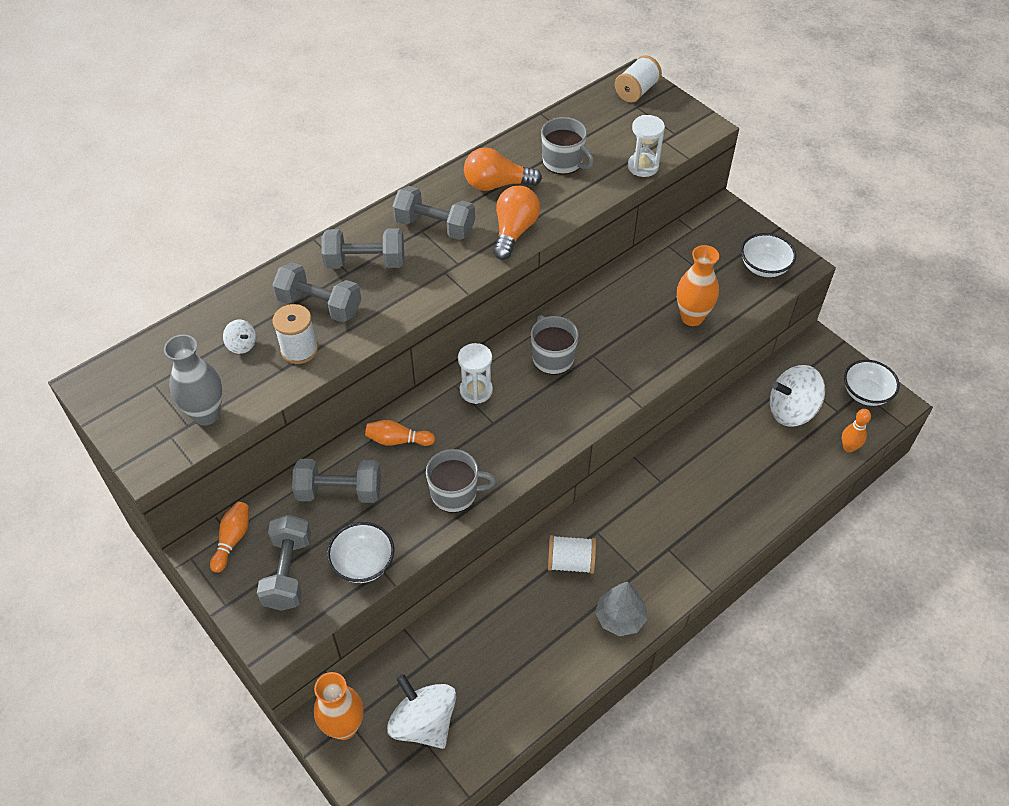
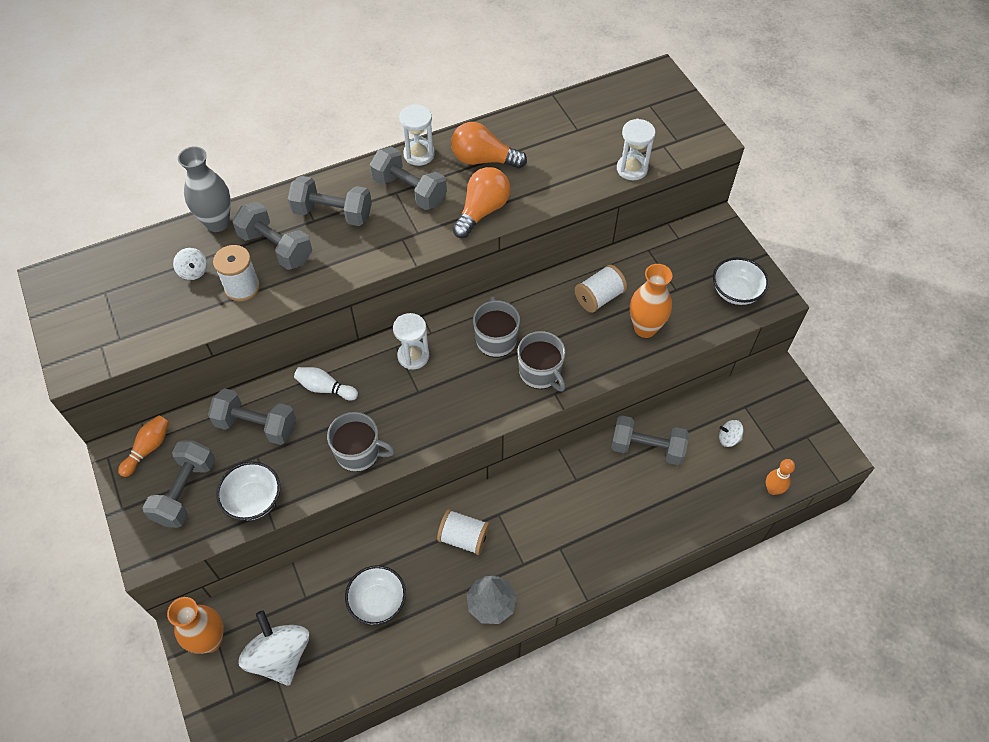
camera: 15 degrees right, 5 degrees up
grey vase [164,334,222,426] -> grey vase moved to [178,146,231,232]
orange bowling pin [365,420,435,446] -> white bowling pin [294,367,358,400]
grey mug [541,117,594,175] -> grey mug moved to [517,331,566,392]
white spool [615,55,662,103] -> white spool moved to [575,265,627,313]
white spinning top [770,365,825,426] -> white spinning top [719,420,743,447], size x0.46
white bowl [844,360,900,406] -> white bowl moved to [345,565,406,625]
none -> white hourglass [399,104,435,166]
none -> grey dumbbell [611,415,689,465]

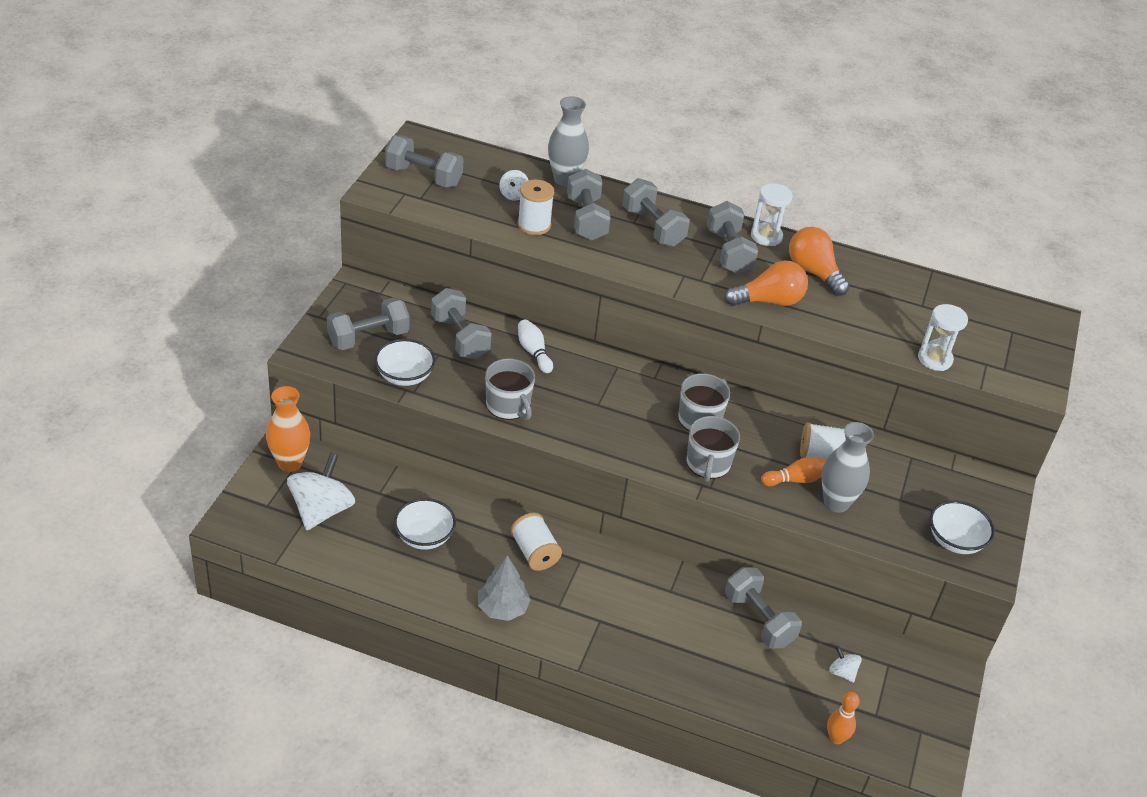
camera: 40 degrees right, 15 degrees down
orange bowling pin [118,416,169,477] -> orange bowling pin moved to [761,457,827,486]
white hourglass [393,313,429,369] -> none
orange vase [630,264,673,338] -> grey vase [822,422,874,513]
none -> grey dumbbell [385,135,464,188]

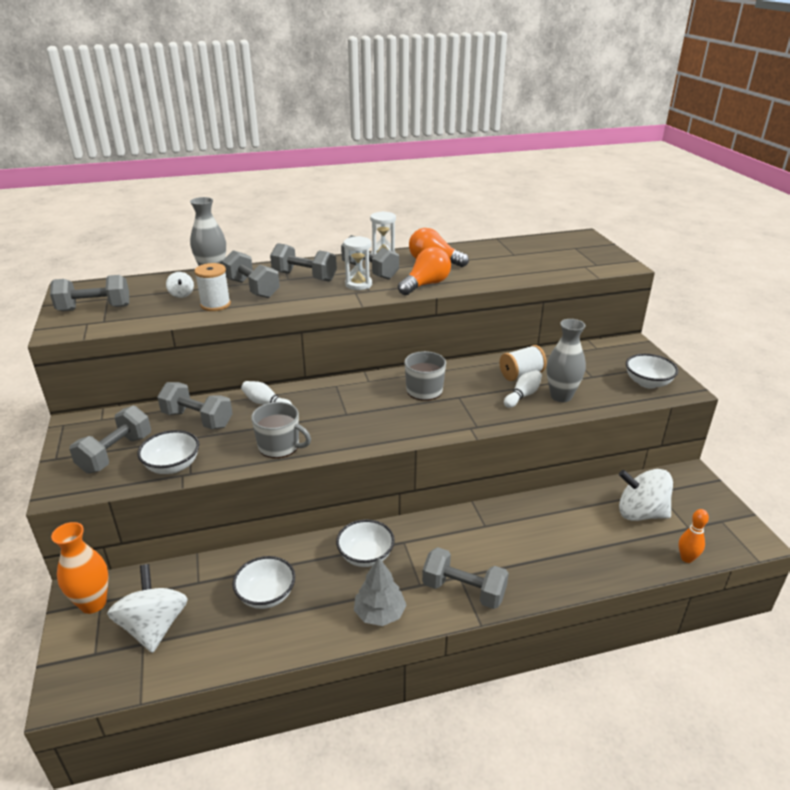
camera: 30 degrees left, 10 degrees down
white spool [511,513,562,571] -> white bowl [336,519,395,567]
grey mug [687,416,740,482] -> none
grey dumbbell [725,567,802,648] -> grey dumbbell moved to [422,547,509,609]
orange bowling pin [761,457,827,486] -> white bowling pin [504,370,542,408]
white spinning top [829,647,862,683] -> white spinning top [619,469,673,521], size x2.18
white hourglass [918,304,968,371] -> white hourglass moved to [344,236,372,290]

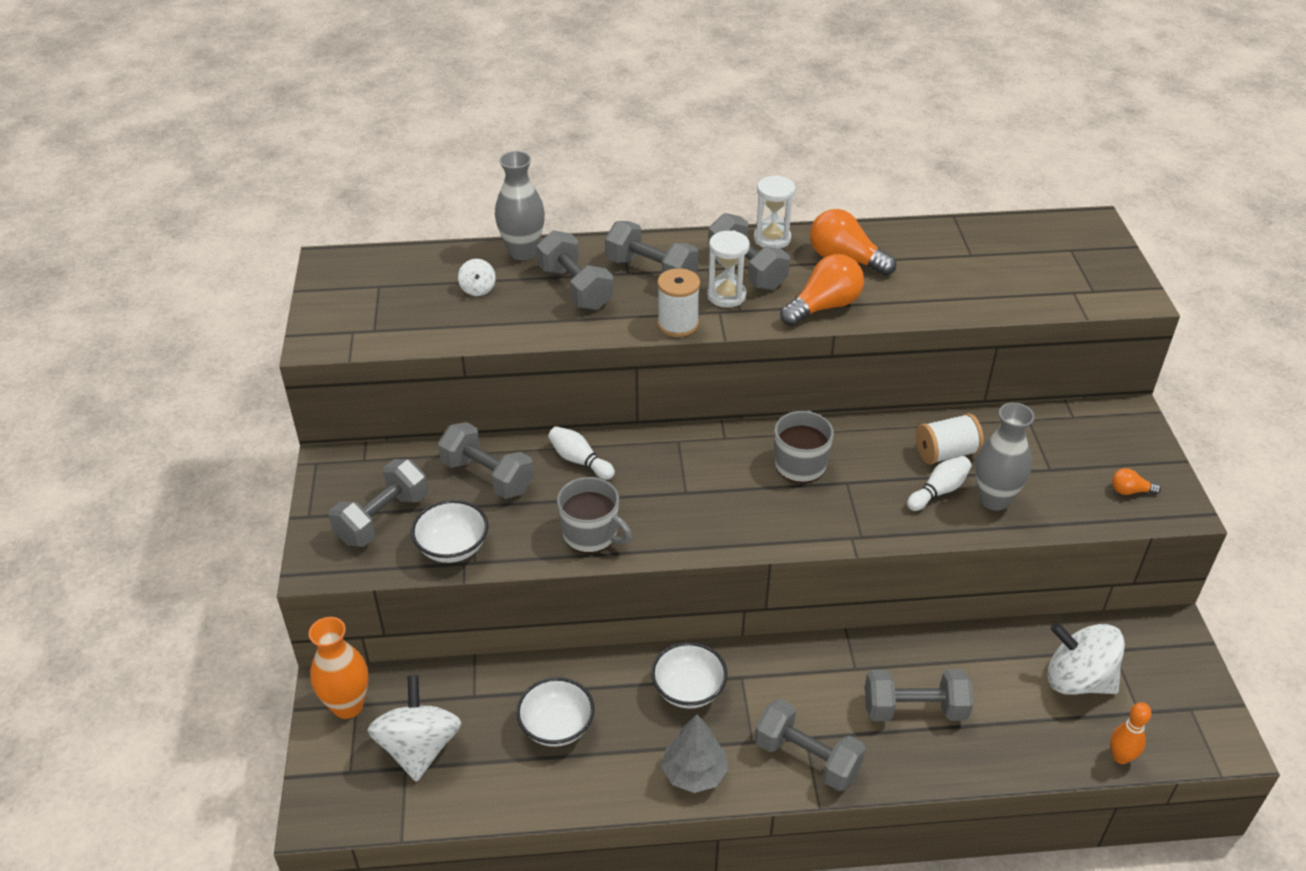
camera: 10 degrees right, 10 degrees up
grey dumbbell [50,275,129,311] -> grey dumbbell moved to [865,669,973,721]
white spool [194,263,231,311] -> white spool moved to [657,268,700,337]
white bowl [626,354,678,389] -> orange light bulb [1112,468,1161,495]

